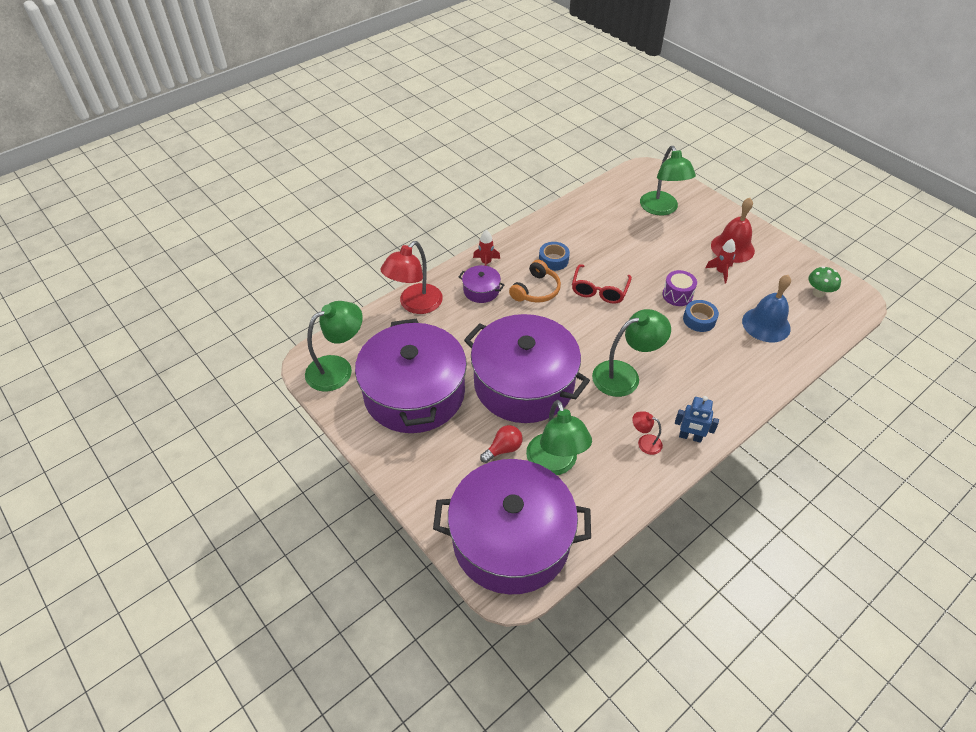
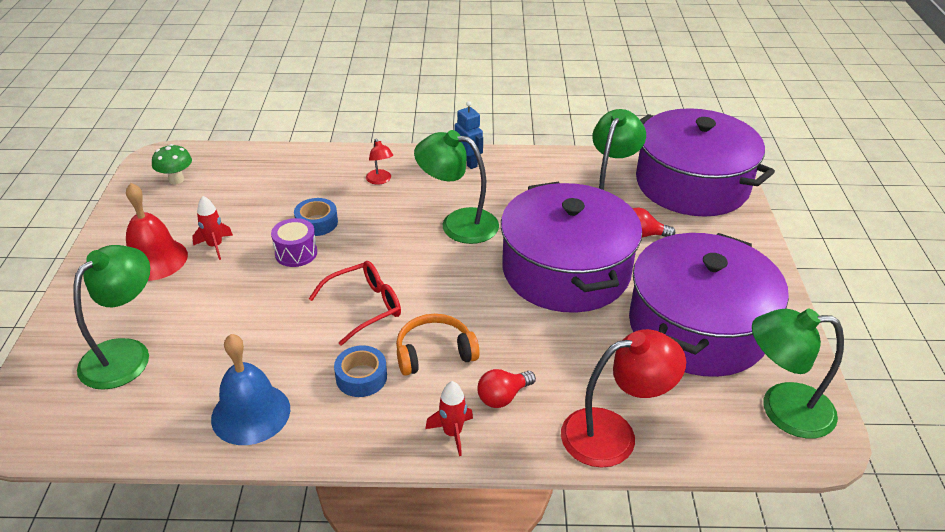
camera: 140 degrees left, 10 degrees down
purple pot [459,265,505,303] -> red light bulb [478,369,536,408]
red lamp [632,411,663,455] -> red lamp moved to [366,139,393,185]
blue bell [742,275,791,342] -> blue bell moved to [211,334,290,445]

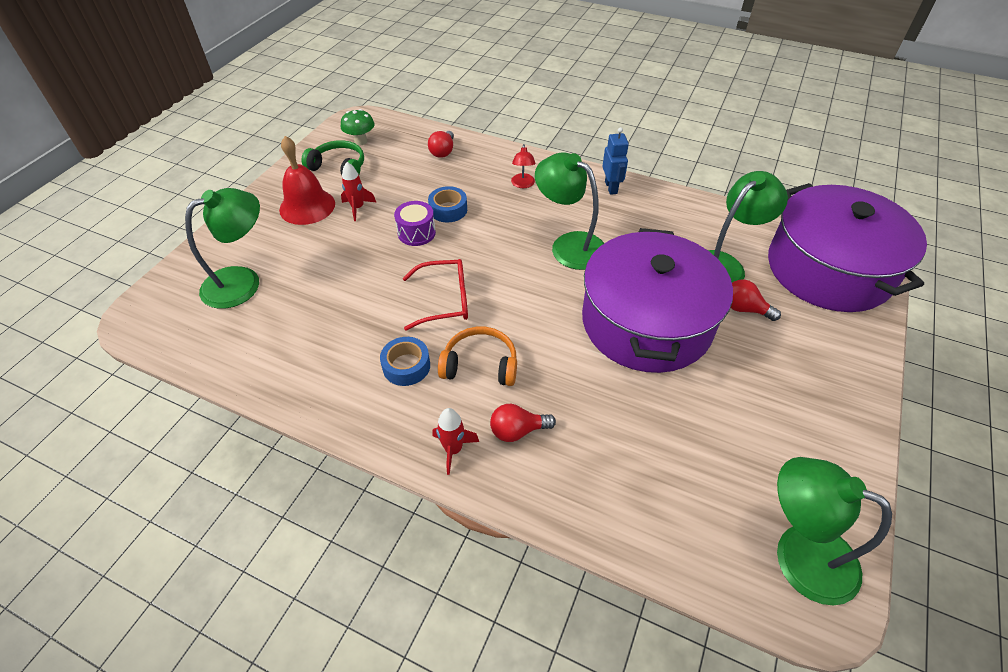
camera: 25 degrees right, 10 degrees up
blue bell [211,334,290,445] -> none
red lamp [561,329,686,468] -> none
purple pot [629,233,789,377] -> none
none -> green headphones [302,140,364,175]
none -> red light bulb [428,131,454,158]

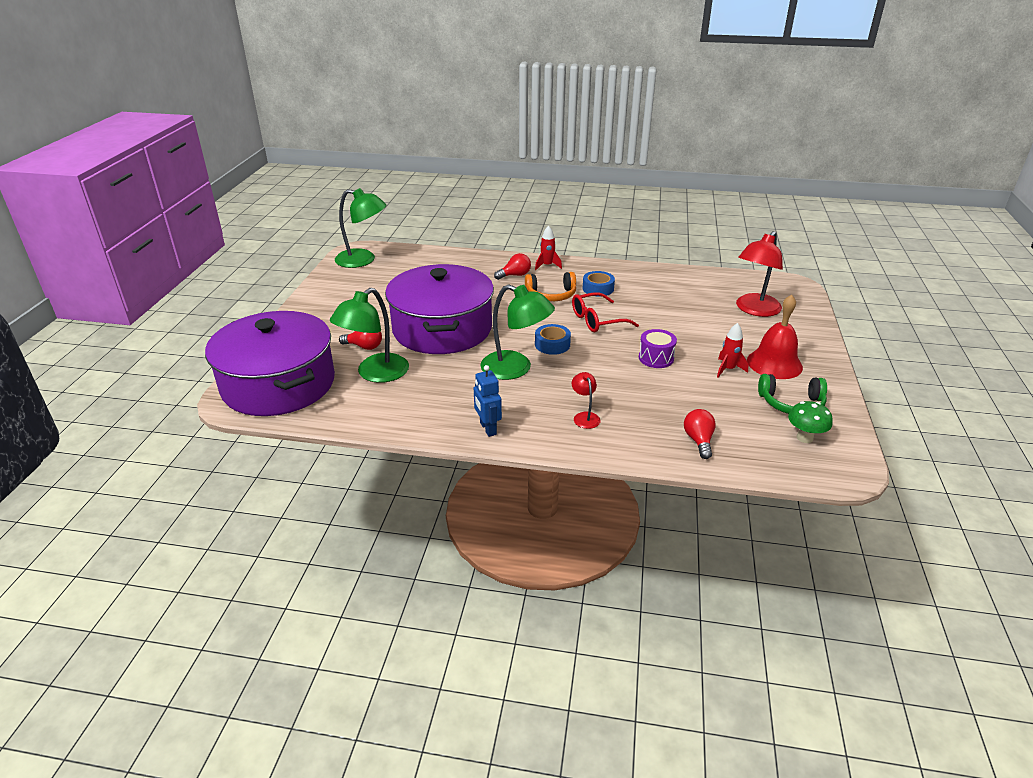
camera: 165 degrees right, 15 degrees down
green lamp [185,188,260,309] -> red lamp [736,231,783,317]
blue tape [428,186,467,222] -> blue tape moved to [535,324,571,355]

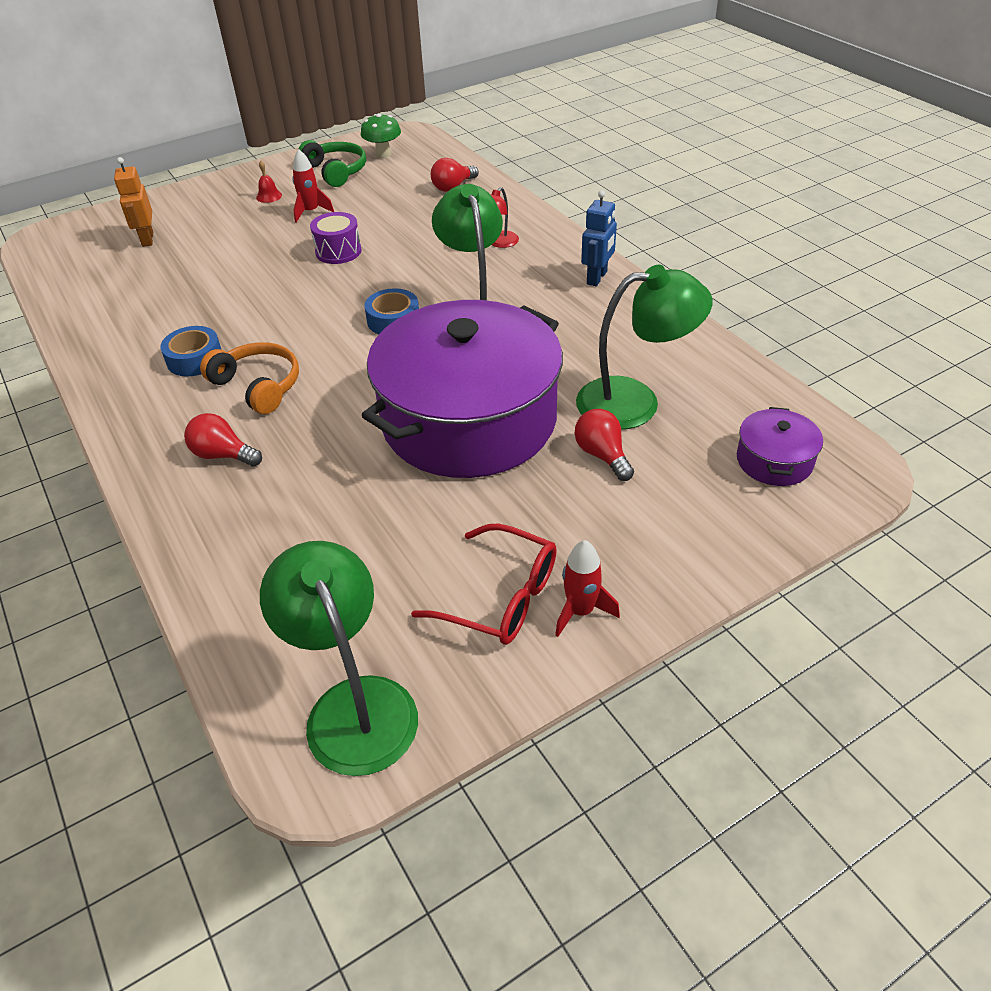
camera: 130 degrees left, 10 degrees up
purple pot [205,311,335,416] -> purple pot [737,407,823,486], size x0.40
red rocket [535,226,562,270] -> red rocket moved to [555,540,620,637]
red glasses [572,292,639,332] -> red glasses moved to [411,524,557,645]
red lamp [736,231,783,317] -> orange robot [114,157,153,247]
red bell [747,295,803,379] -> red bell [256,161,282,203], size x0.41

